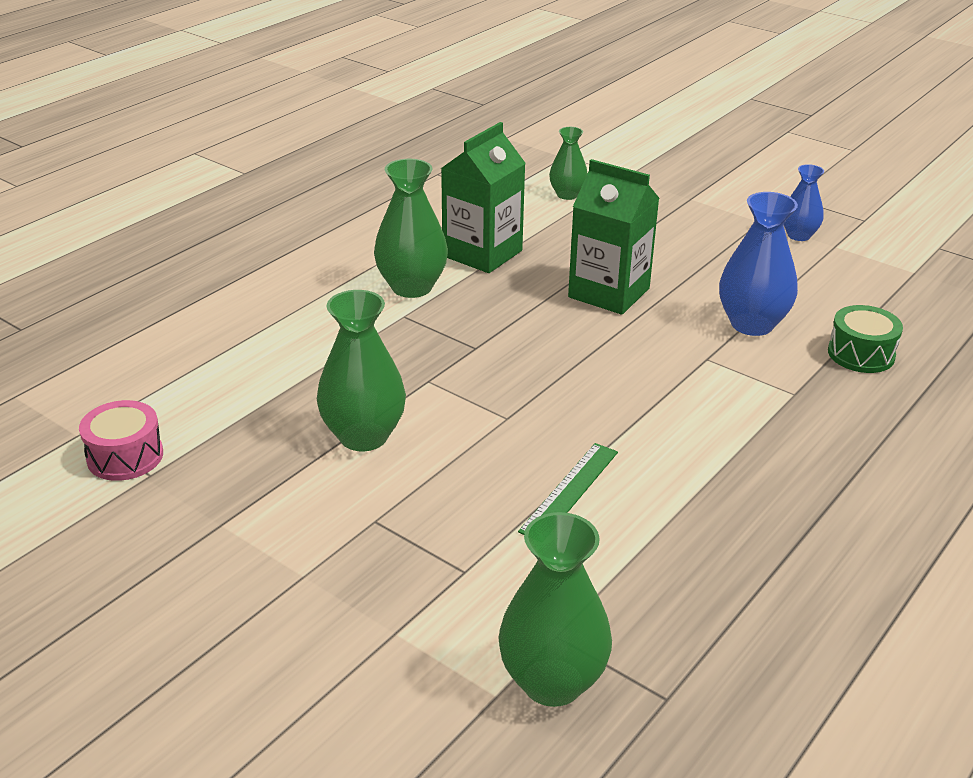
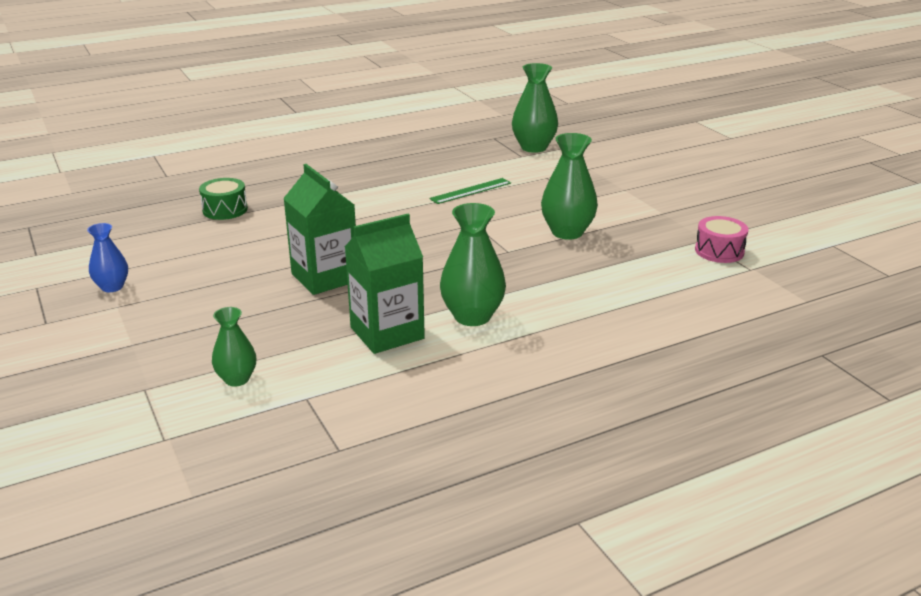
camera: 155 degrees left, 5 degrees down
blue vase [719,192,798,336] -> none

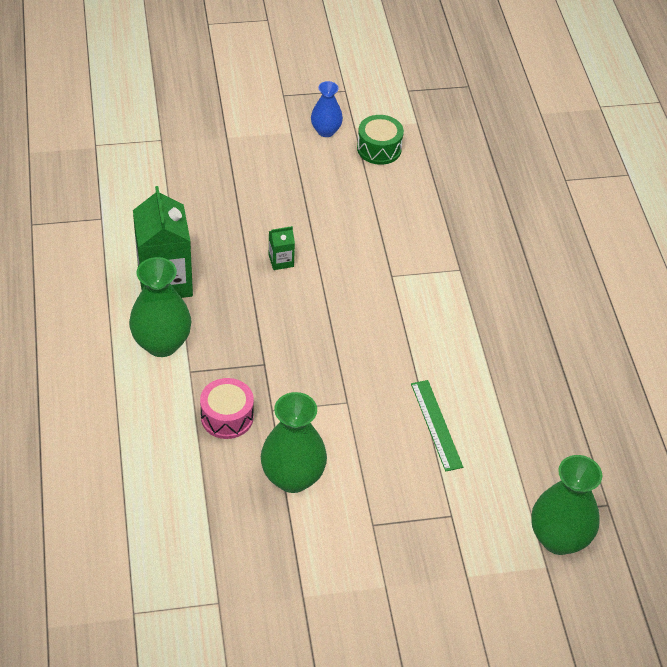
camera: 105 degrees right, 20 degrees up
green drum [199,178,248,220] -> green drum moved to [357,115,404,165]
green vase [212,307,256,387] -> none
green carton [283,164,356,295] -> green carton [269,226,295,270], size x0.44
pink drum [695,216,748,263] -> pink drum moved to [200,378,254,439]

